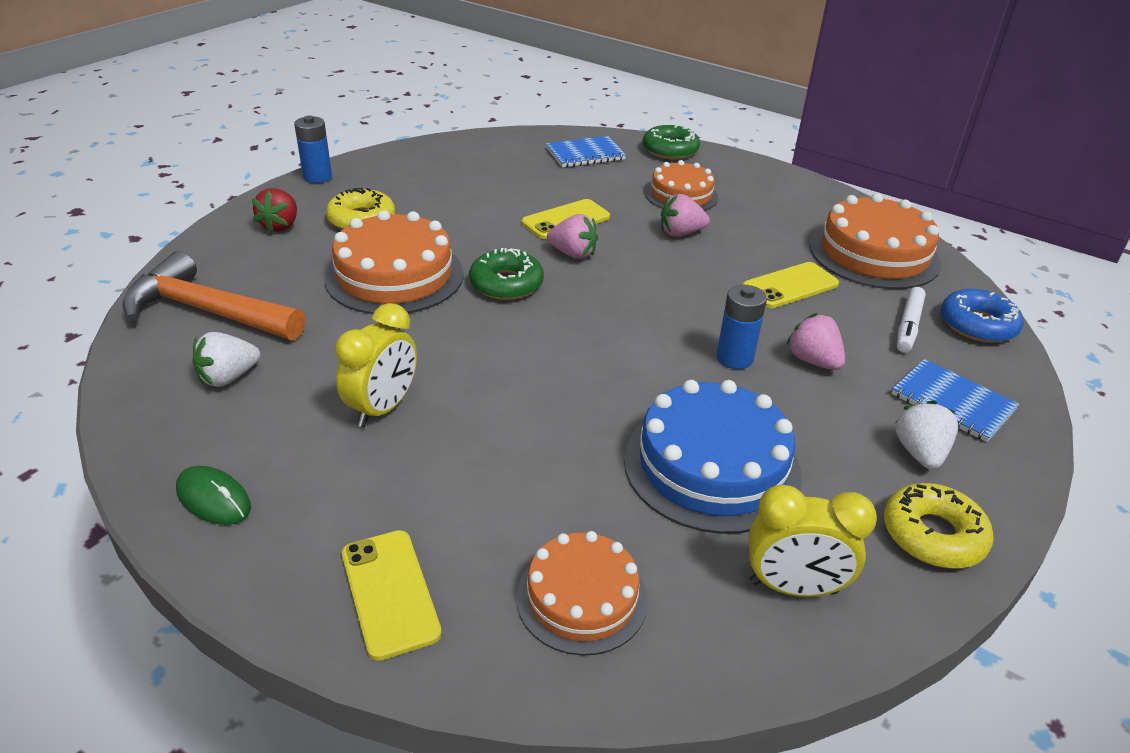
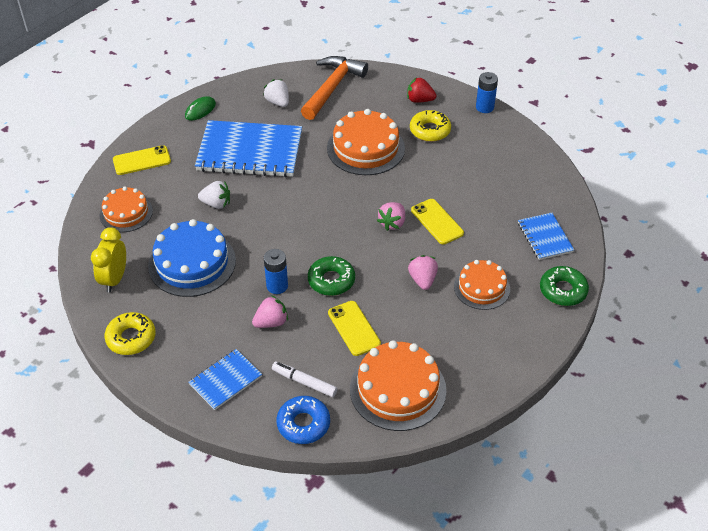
camera: 95 degrees right, 10 degrees up
yellow clock [335,303,417,427] -> blue notebook [195,120,302,177]
green donut [469,248,544,300] -> green donut moved to [308,256,355,296]
white strawberry [895,401,958,469] -> white strawberry moved to [198,181,230,209]

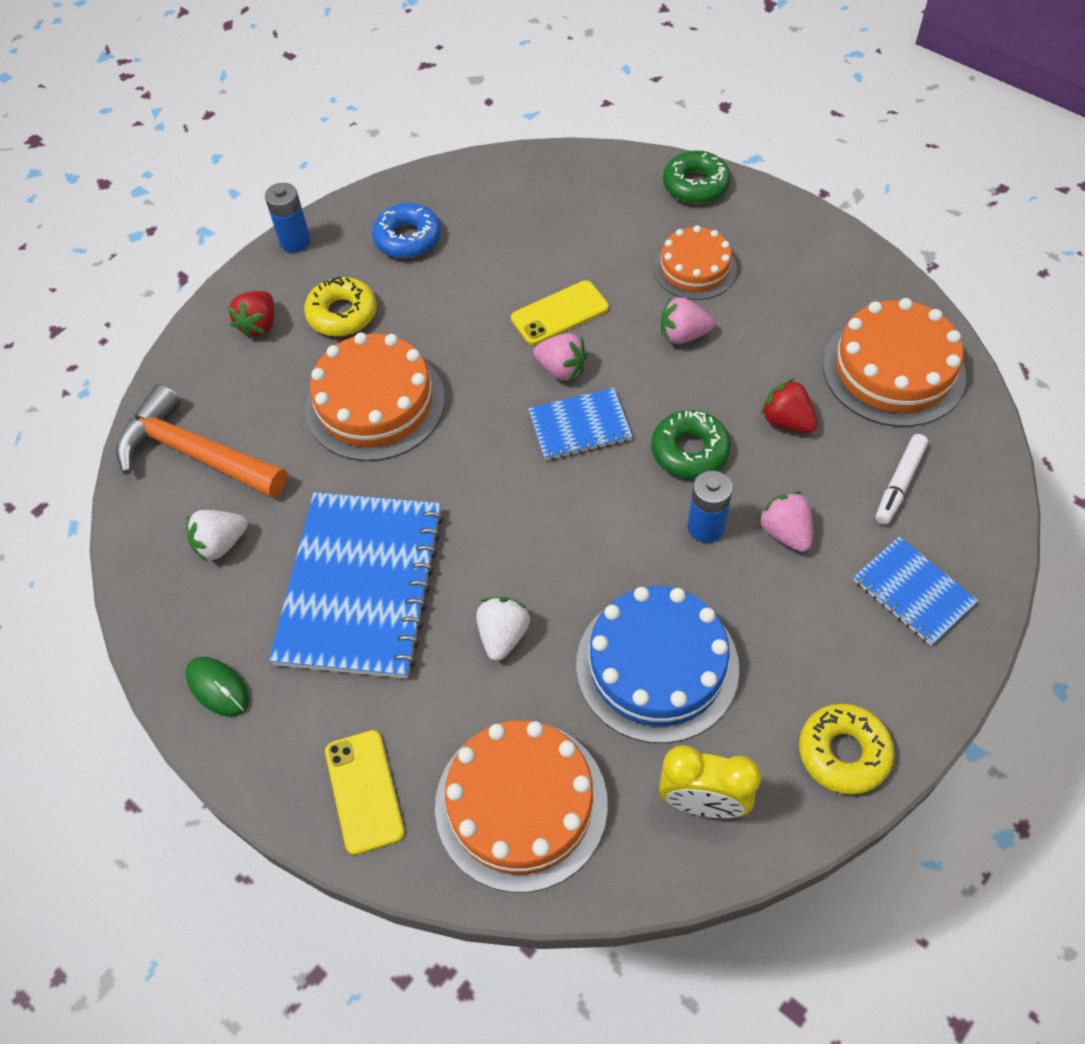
camera: 85 degrees left, 10 degrees up
orange cake [100,187,153,232] -> orange cake [435,720,608,893], size x1.58
blue donut [277,396,330,444] -> blue donut moved to [372,203,441,258]
yellow phone [328,301,381,356] -> red strawberry [761,379,818,433]
blue notebook [518,213,574,260] -> blue notebook moved to [528,388,633,460]

